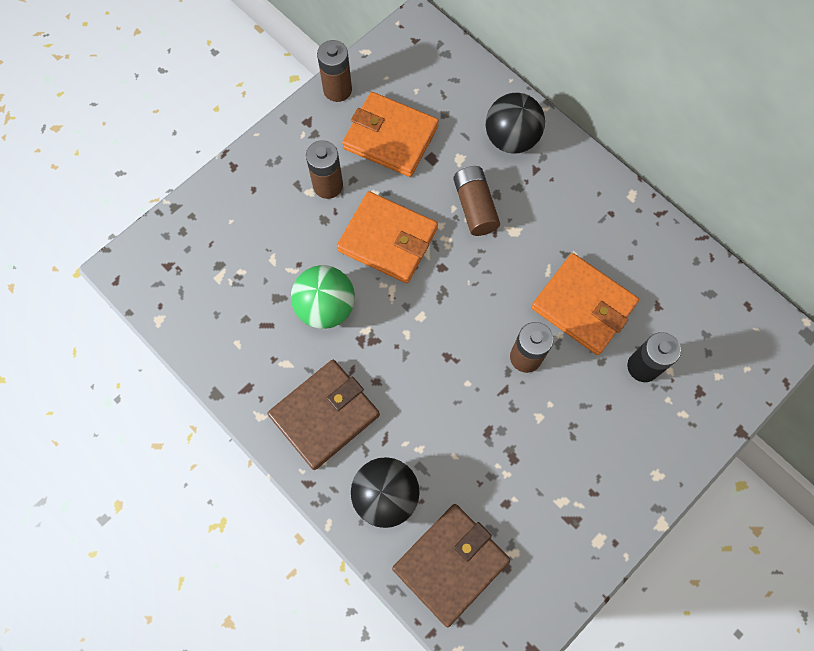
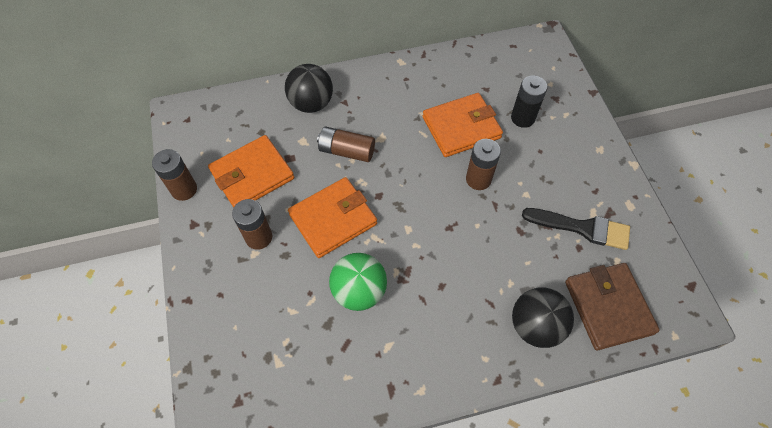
camera: 60 degrees left, 10 degrees down
brown wallet [267,360,380,470] -> none
none -> black brush [522,208,630,250]

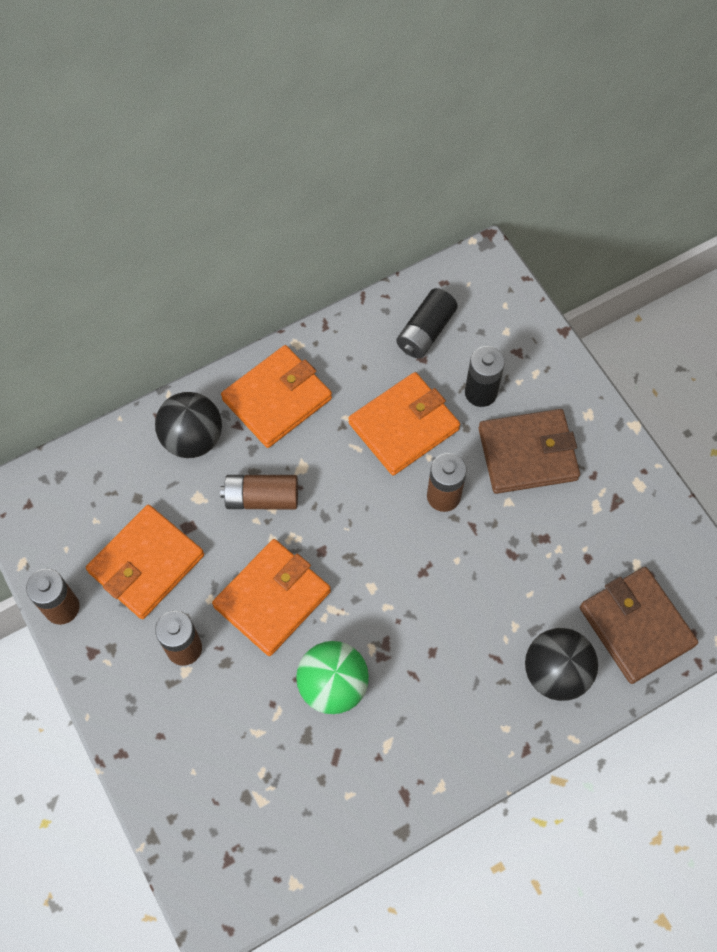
camera: 15 degrees left, 5 degrees up
black brush [522,208,630,250] -> none
none -> orange wallet [221,345,332,448]
none -> black battery [396,288,458,359]
none -> brown wallet [478,409,580,494]

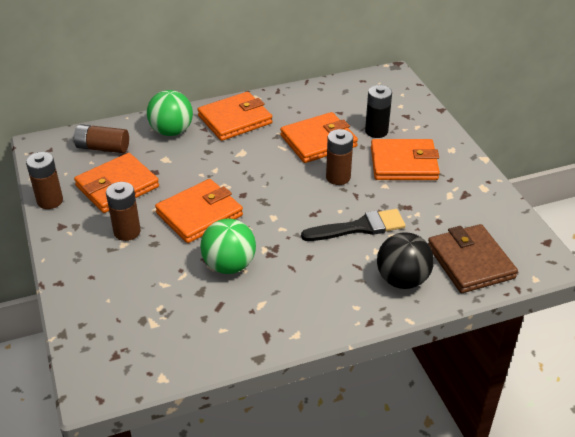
camera: 10 degrees right, 25 degrees down
black ball [155,392,222,458] -> green ball [147,90,193,136]
brown battery [220,475,298,509] -> brown battery moved to [73,124,129,153]
black battery [396,288,458,359] -> none
brown wallet [478,409,580,494] -> orange wallet [371,139,440,180]
none -> black brush [301,209,406,241]

